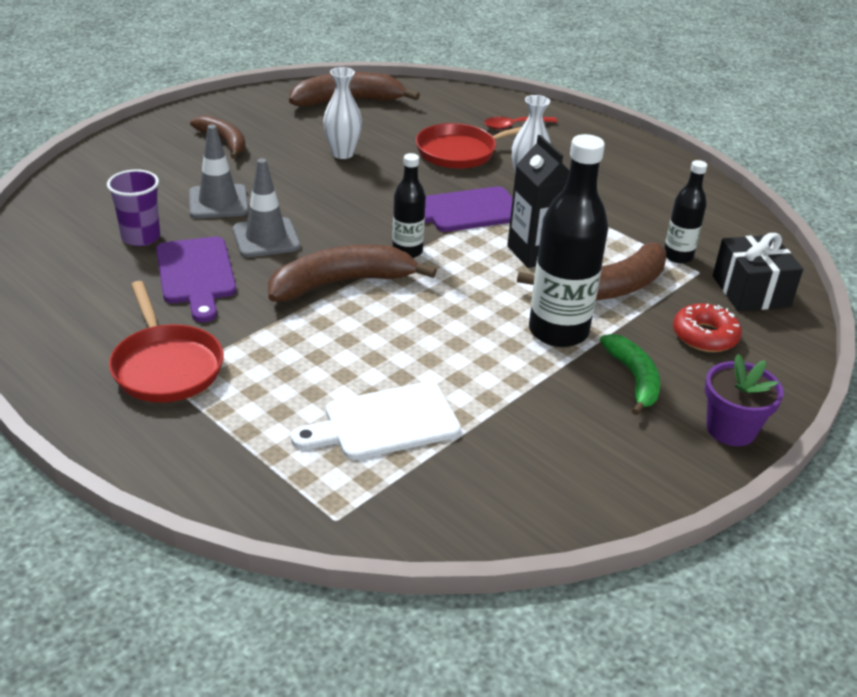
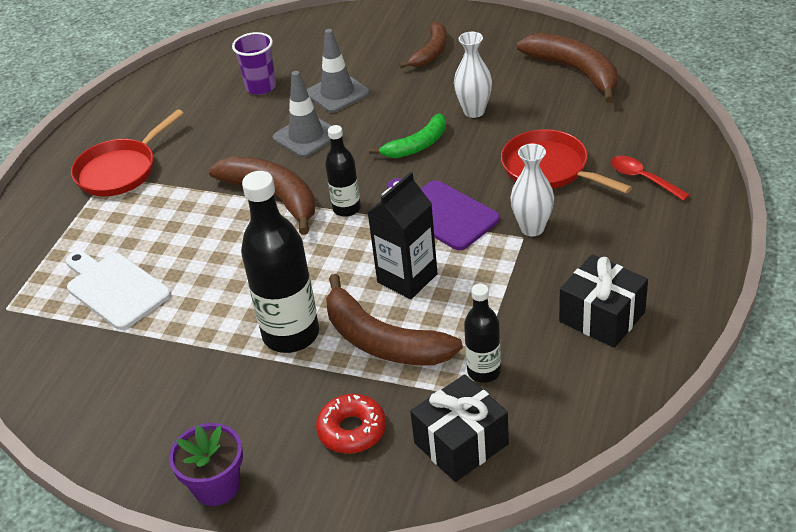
camera: 70 degrees right, 5 degrees up
purple cutting board [156,237,236,322] -> none
green banana [600,334,660,416] -> green banana moved to [369,113,446,158]
none -> black gift [559,254,648,348]

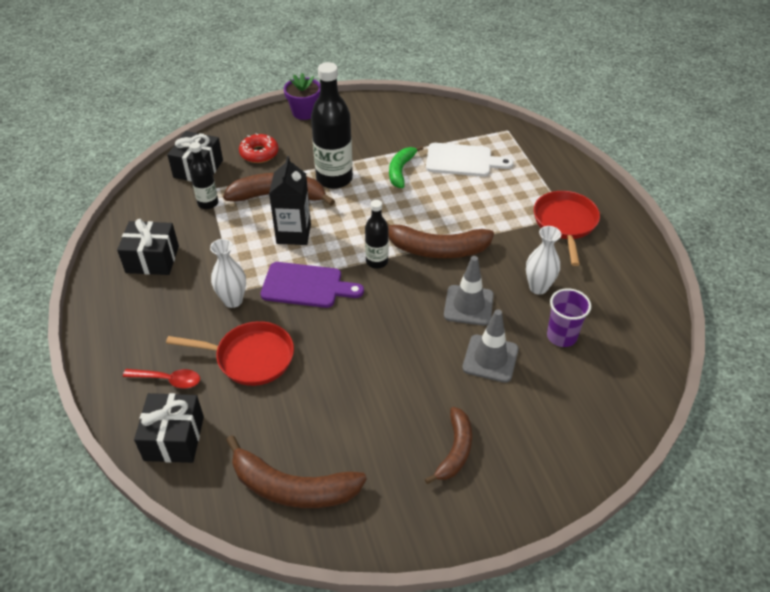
camera: 140 degrees right, 5 degrees up
green banana [369,113,446,158] -> green banana moved to [389,146,424,188]
brown banana [399,22,447,68] -> brown banana turned 150 degrees counterclockwise [425,407,472,484]
white vase [454,32,492,118] -> white vase moved to [526,226,561,295]
none -> black gift [134,393,204,463]

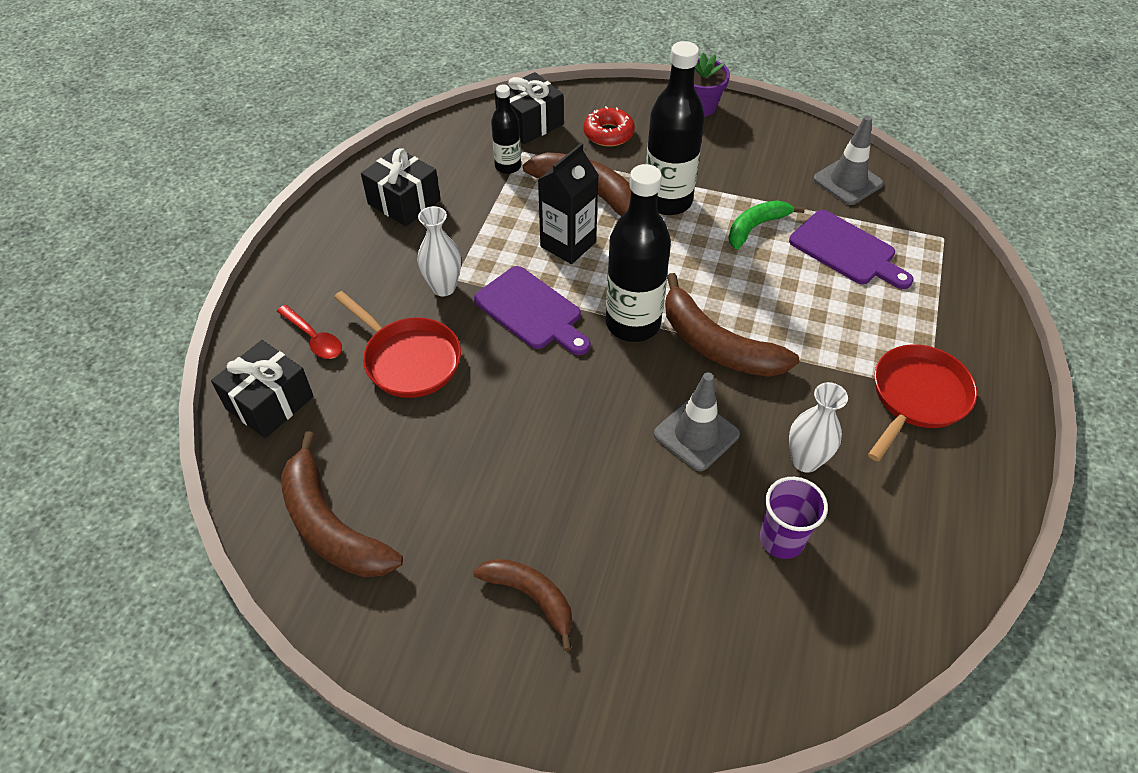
camera: 35 degrees right, 5 degrees up
black bottle [365,200,389,269] -> black bottle [606,164,671,342], size x1.81
brown banana [425,407,472,484] -> brown banana turned 105 degrees counterclockwise [473,559,572,651]
white cutting board [426,143,513,176] -> purple cutting board [789,210,914,289]
grey traffic cone [462,309,519,383] -> grey traffic cone moved to [813,115,883,205]

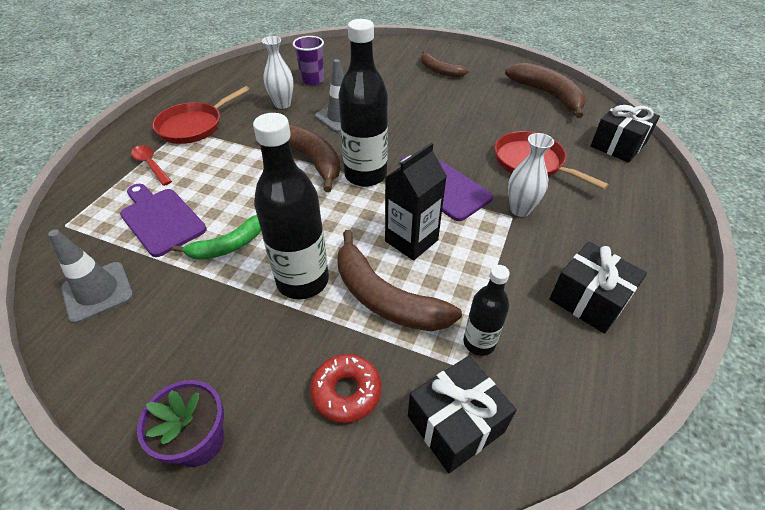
camera: 175 degrees left, 5 degrees down
red spoon [277,305,342,359] -> red spoon moved to [131,145,172,186]

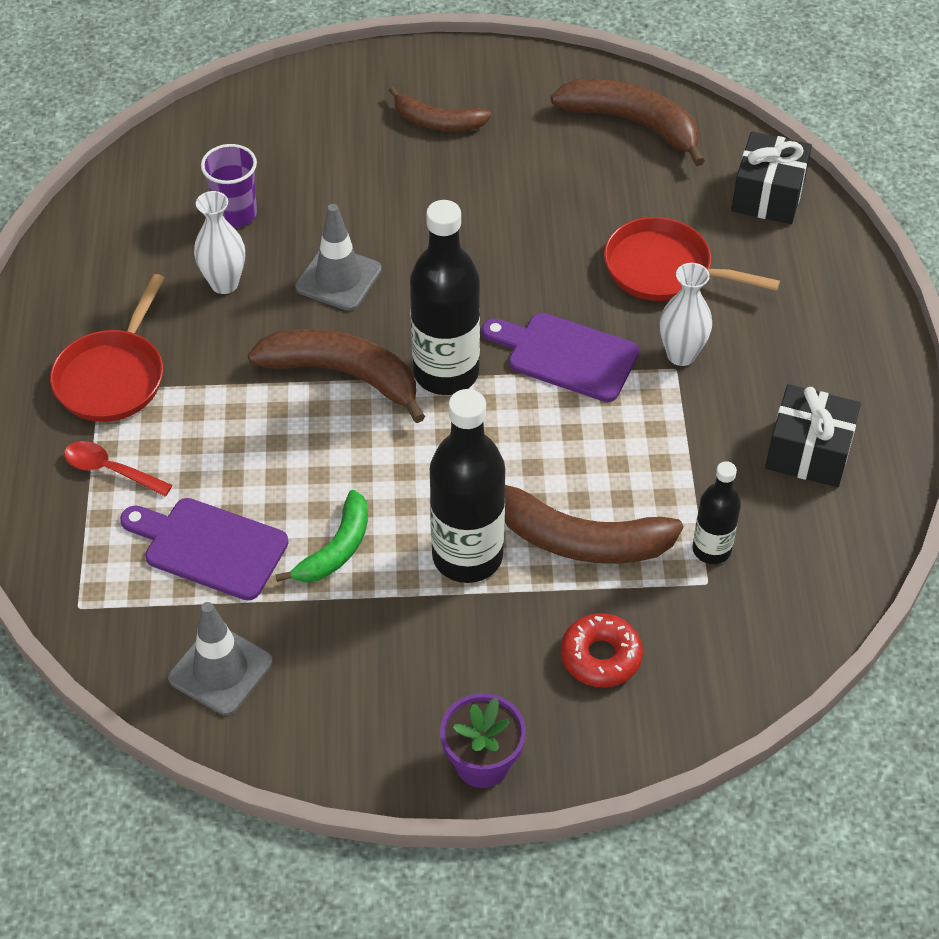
camera: 25 degrees left, 5 degrees up
black carton [385,143,447,261] -> none
black gift [408,356,516,473] -> none

